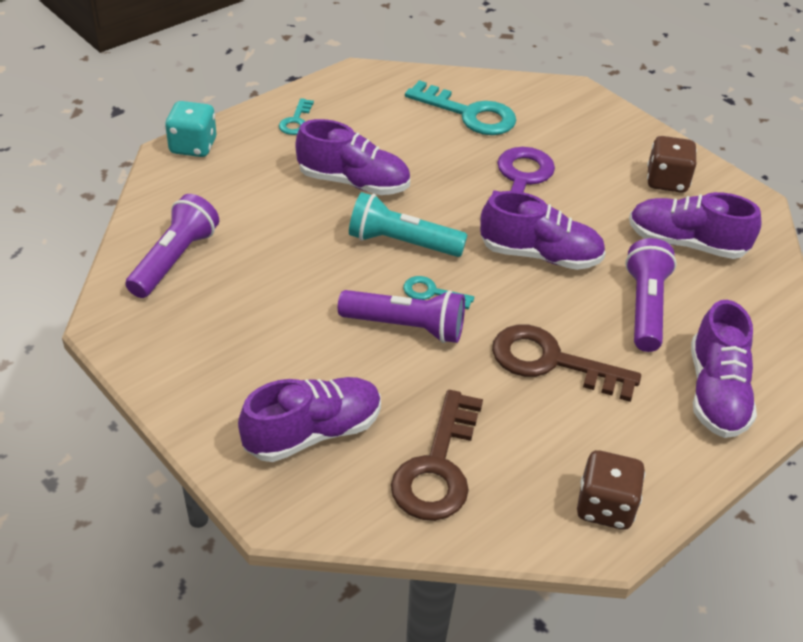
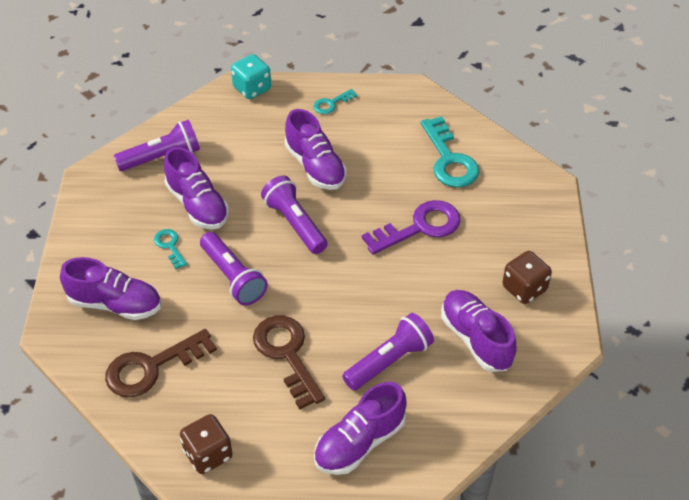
camera: 45 degrees right, 5 degrees up
turquoise flashlight [349,192,467,257] -> purple flashlight [261,176,328,254]
turquoise key [403,276,474,309] -> turquoise key moved to [154,229,187,269]
purple shoe [480,191,606,270] -> purple shoe moved to [164,147,229,229]

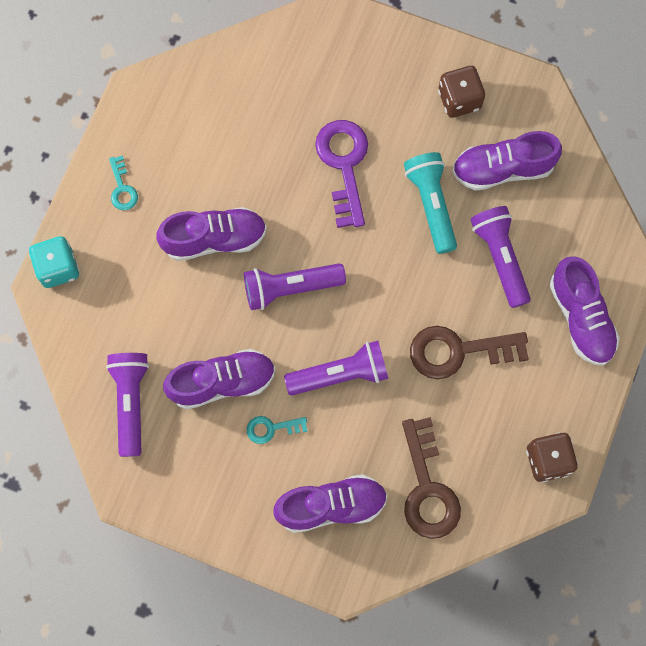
camera: 70 degrees left, 25 degrees up
purple shoe [60,257,161,320] -> purple shoe turned 45 degrees clockwise [273,474,387,533]
turquoise key [421,116,479,188] -> none
none -> turquoise flashlight [404,152,457,254]

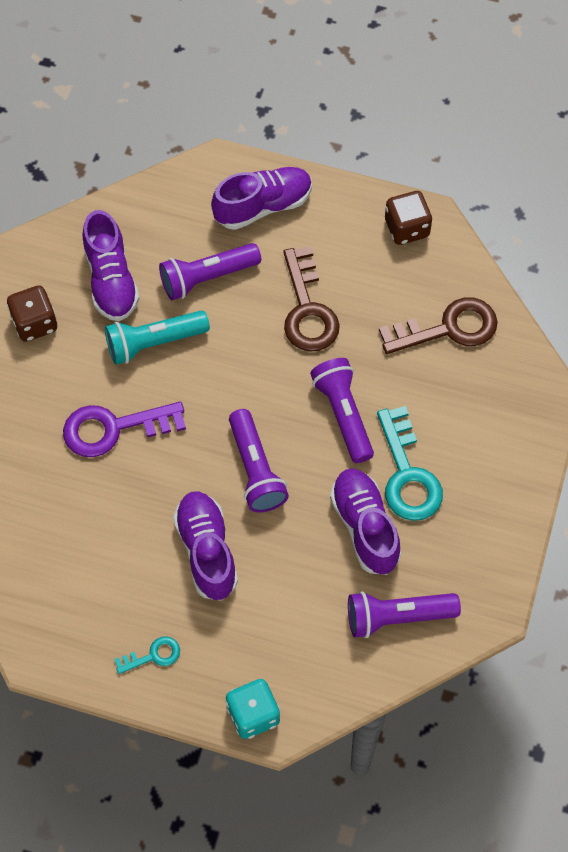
camera: 95 degrees left, 10 degrees down
turquoise key [247,416,308,444] -> turquoise key [377,406,443,521], size x1.97
purple shoe [273,474,387,533] -> none

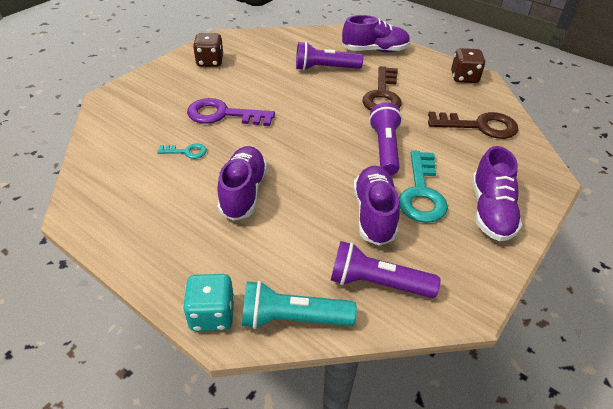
camera: 20 degrees right, 20 degrees down
purple shoe [82,210,139,321] -> purple shoe moved to [472,146,522,241]
turquoise flashlight [105,310,210,365] -> turquoise flashlight moved to [242,281,357,329]
turquoise key [114,636,180,674] -> turquoise key moved to [157,144,207,159]
purple flashlight [229,409,289,512] -> none

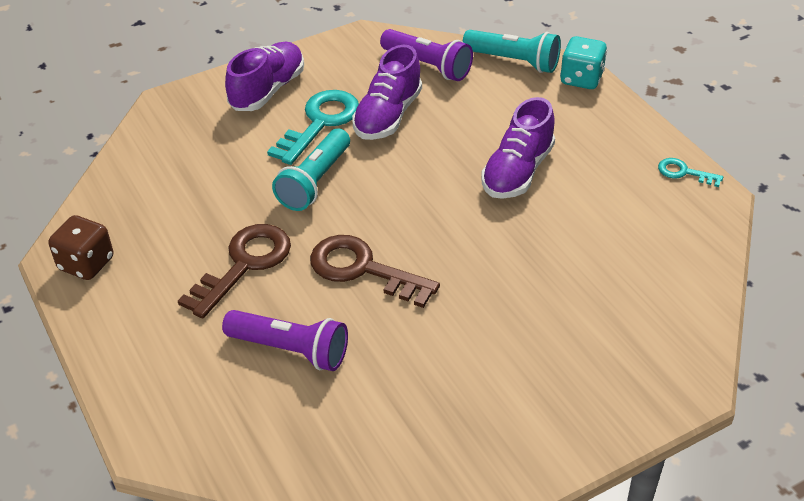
camera: 155 degrees left, 0 degrees up
turquoise key [157,144,207,159] -> turquoise key moved to [658,158,723,187]
purple key [187,98,275,126] -> none
brown dice [193,33,224,67] -> none
purple shoe [342,15,410,52] -> none
purple flashlight [369,102,402,176] -> turquoise flashlight [272,128,350,211]
brown key [428,112,518,139] -> brown key moved to [310,235,440,308]

